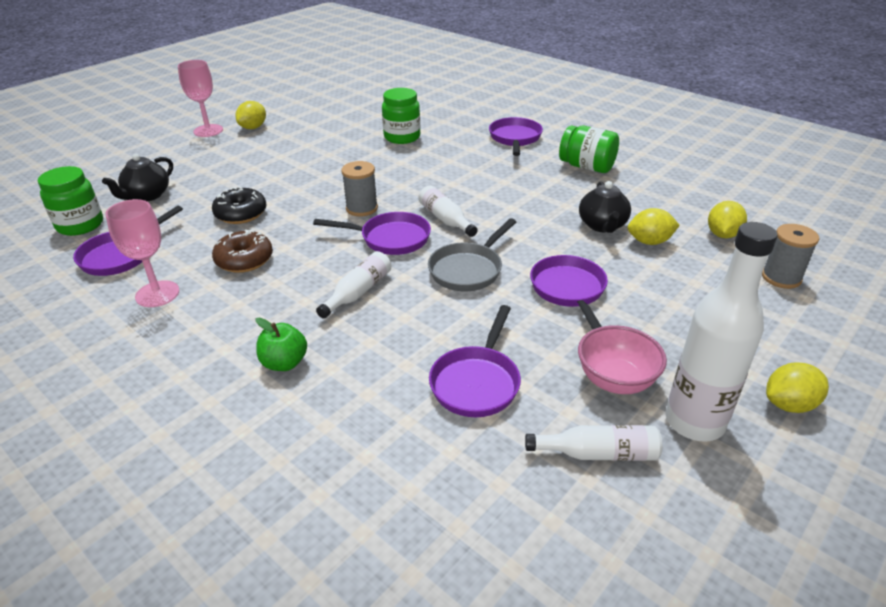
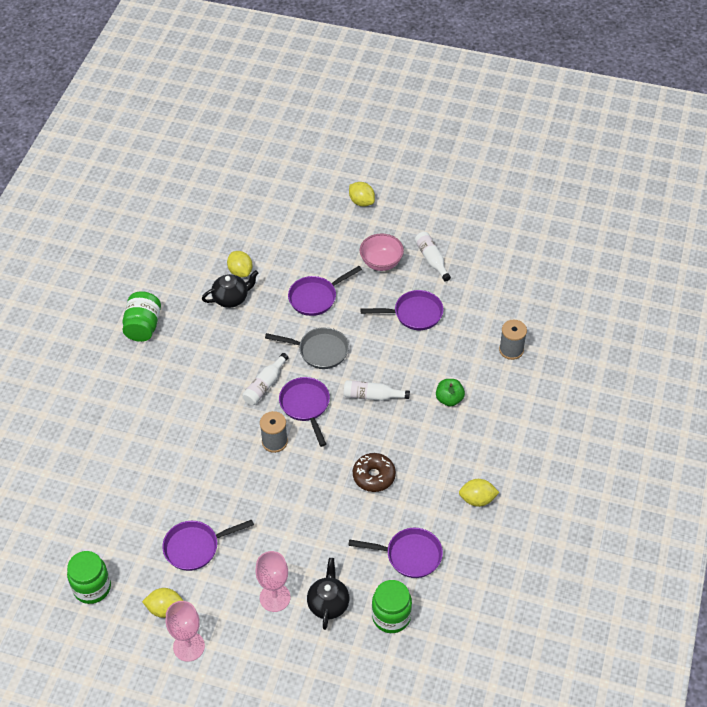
camera: 115 degrees left, 15 degrees up
black teapot [102,154,173,201] -> black teapot turned 90 degrees counterclockwise [307,558,350,630]
pink goblet [105,199,179,307] -> pink goblet moved to [255,551,291,612]
black donut [212,187,267,224] -> none
green jar [382,88,420,144] -> green jar moved to [67,551,111,604]
purple pan [489,117,543,156] -> purple pan moved to [162,520,254,571]
white bottle [666,222,778,442] -> none
yellow lemon [708,201,747,238] -> yellow lemon moved to [459,479,500,507]
grey spool [762,224,819,289] -> grey spool moved to [499,319,527,360]

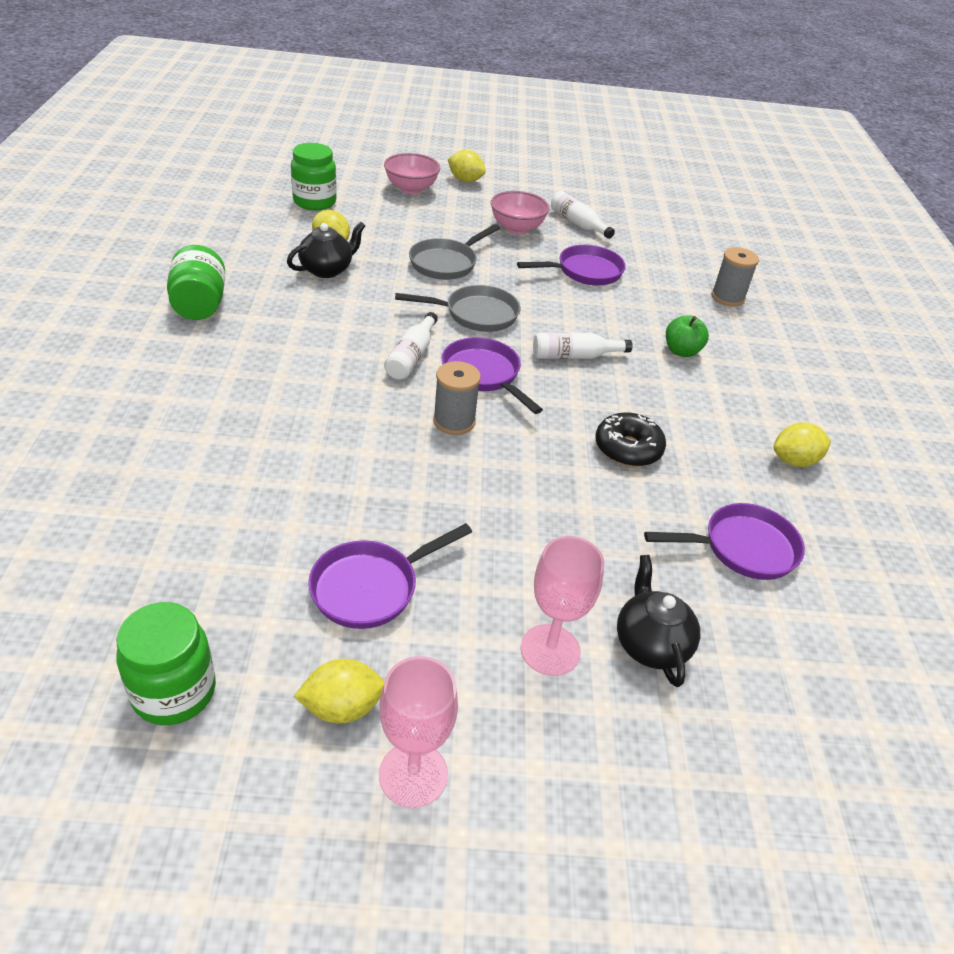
camera: 20 degrees left, 10 degrees down
purple pan [288,266,362,316] -> grey pan [409,224,500,280]
brown donut [353,453,396,492] -> black donut [595,412,666,467]
green jar [372,580,412,633] -> green jar moved to [291,143,337,210]
none -> pink bowl [384,153,440,194]

